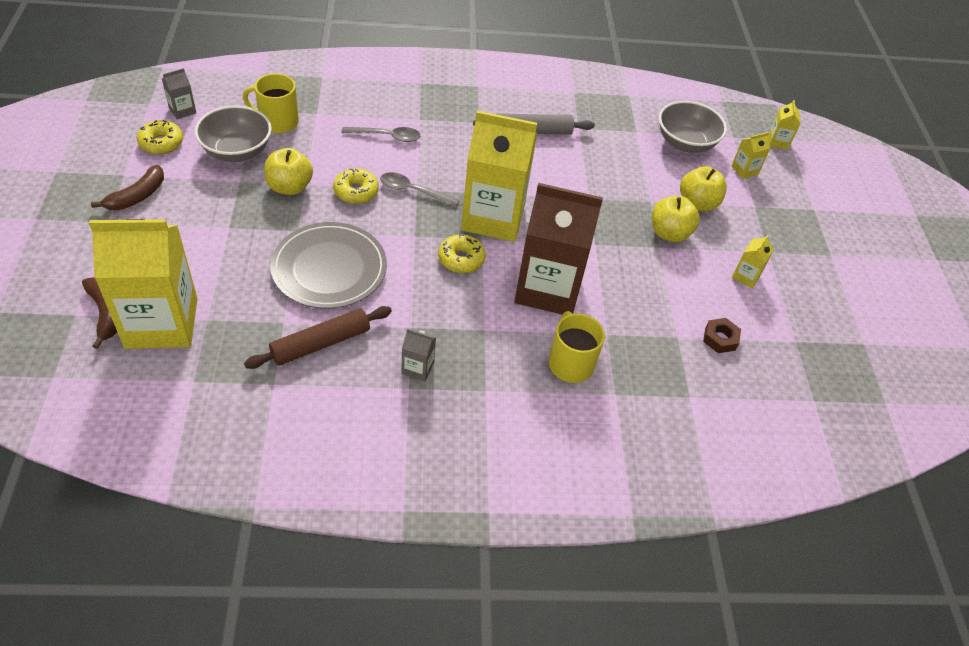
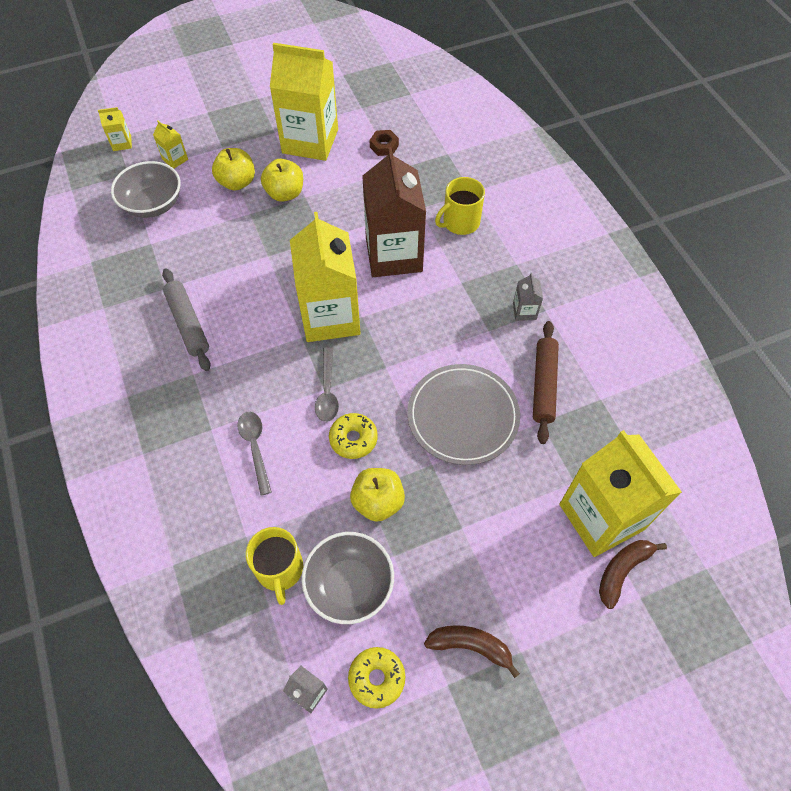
camera: 105 degrees left, 10 degrees up
brown rolling pin [244,306,392,369] -> brown rolling pin turned 60 degrees clockwise [533,321,559,444]
yellow donut [438,234,486,273] -> none
yellow carton [732,235,774,288] -> yellow carton [270,43,338,161], size x2.49

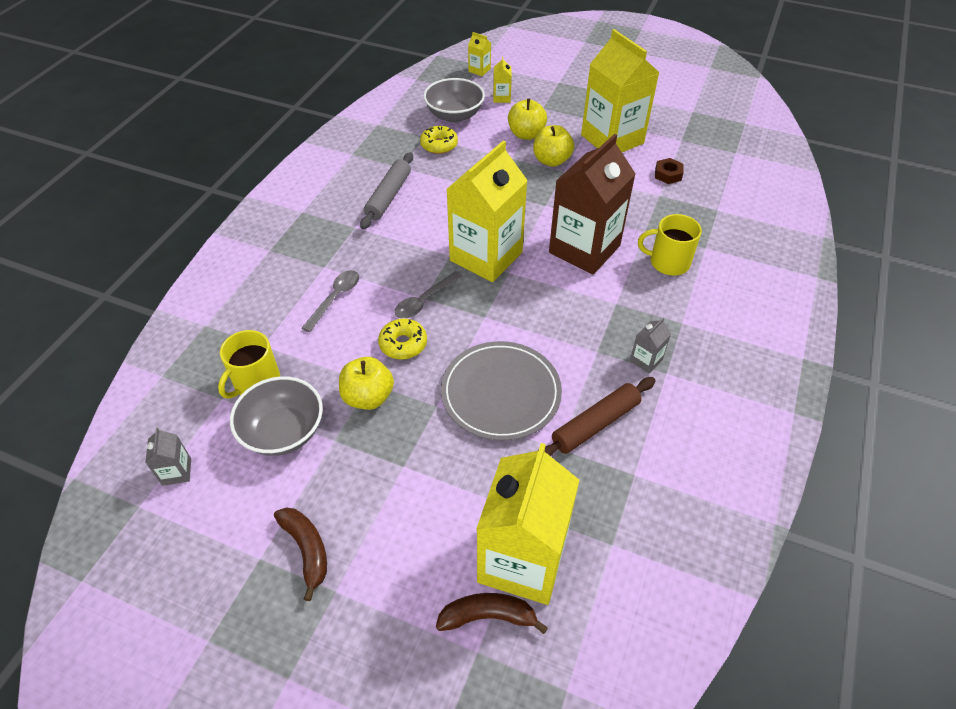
camera: 45 degrees right, 10 degrees down
yellow donut [348,647,405,708] -> yellow donut moved to [420,126,458,154]

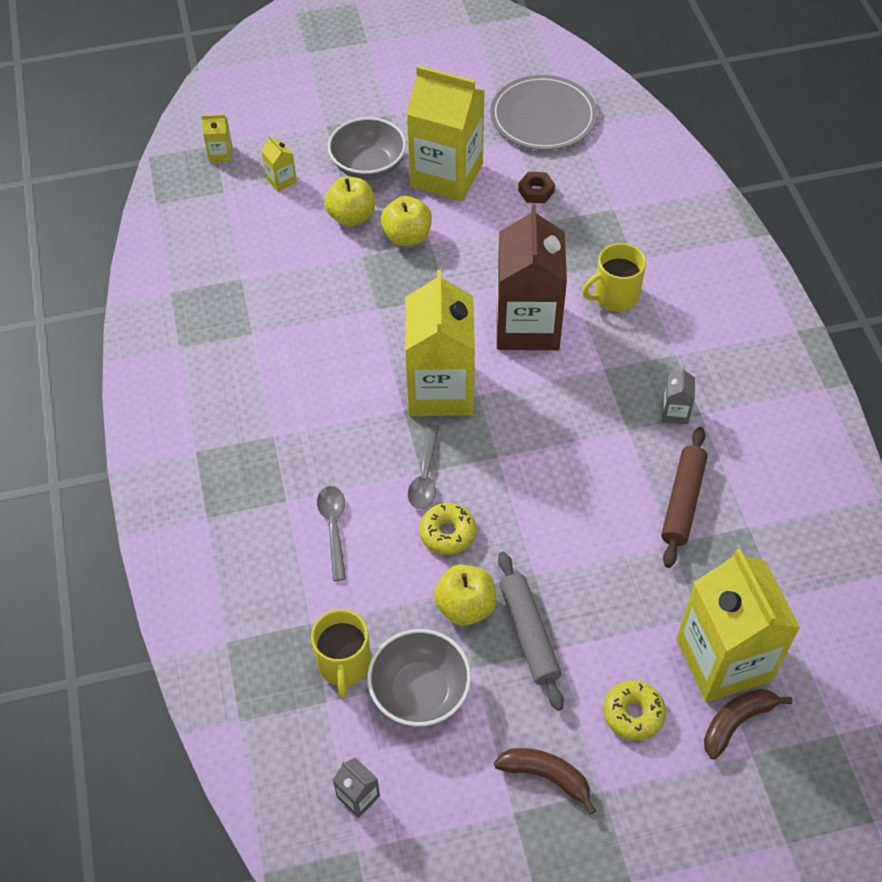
camera: 35 degrees left, 5 degrees up
grey rolling pin [360,152,413,229] -> grey rolling pin moved to [498,552,564,711]
yellow donut [420,126,458,154] -> yellow donut moved to [603,680,666,741]
grey bowl [423,78,485,123] -> grey bowl moved to [328,117,406,180]
grey plate [441,341,562,441] -> grey plate moved to [490,75,597,150]

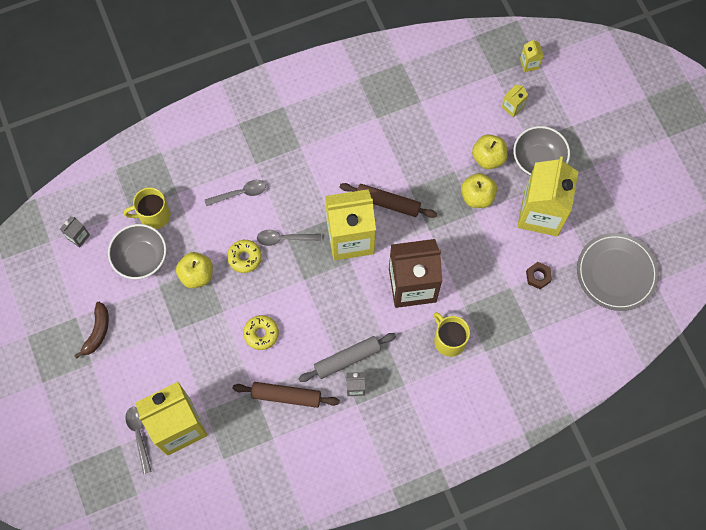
camera: 80 degrees right, 15 degrees up
grey rolling pin [498,552,564,711] -> grey rolling pin moved to [298,333,396,382]
yellow donut [603,680,666,741] -> yellow donut moved to [243,315,279,350]
brown banana [704,689,792,759] -> grey spoon [125,407,152,474]
none -> brown rolling pin [340,183,437,218]

